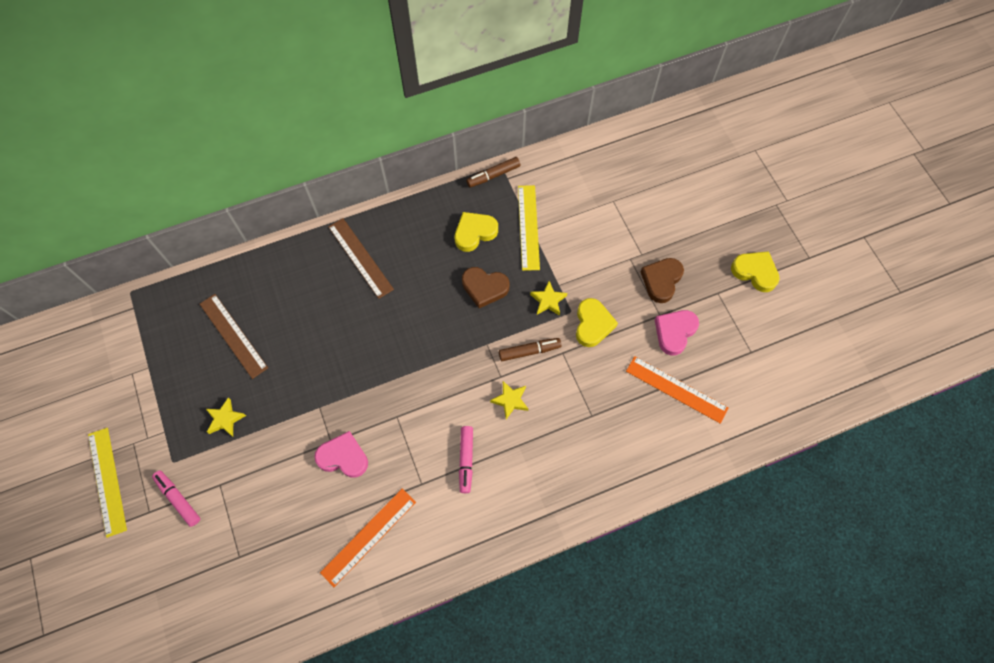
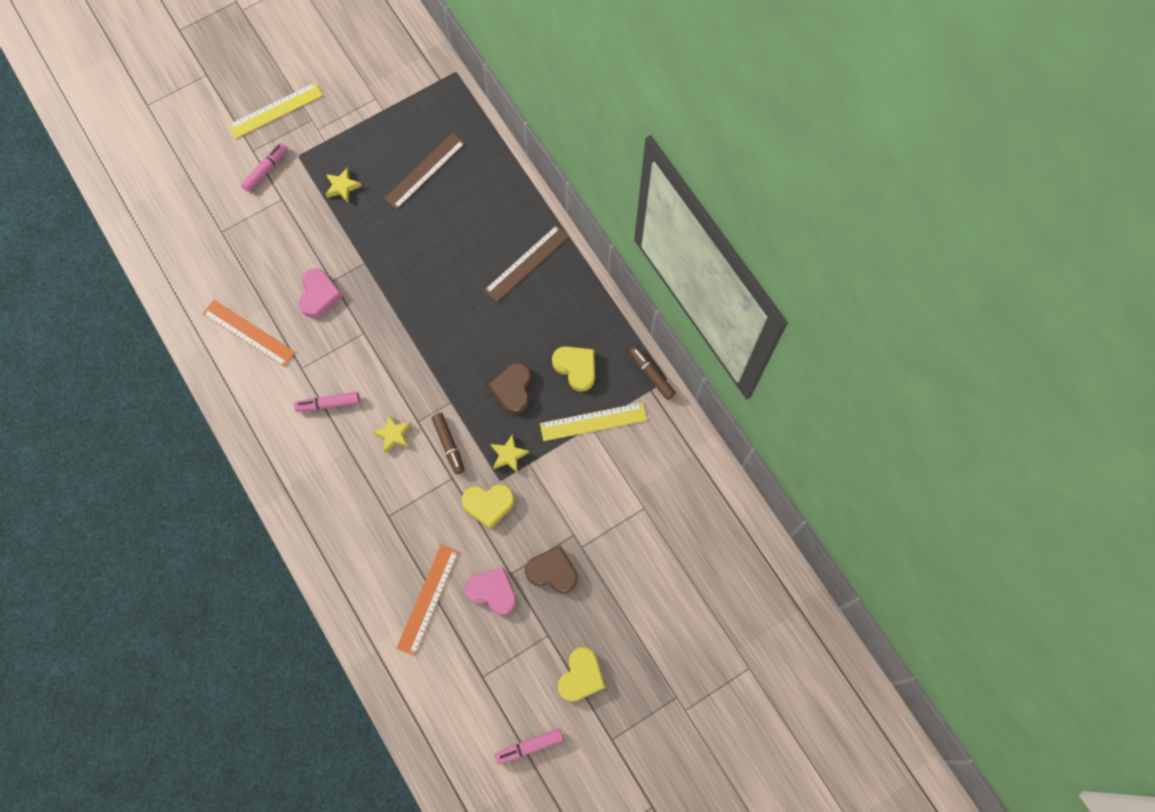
camera: 80 degrees right, 5 degrees up
none -> pink marker [495,728,564,764]

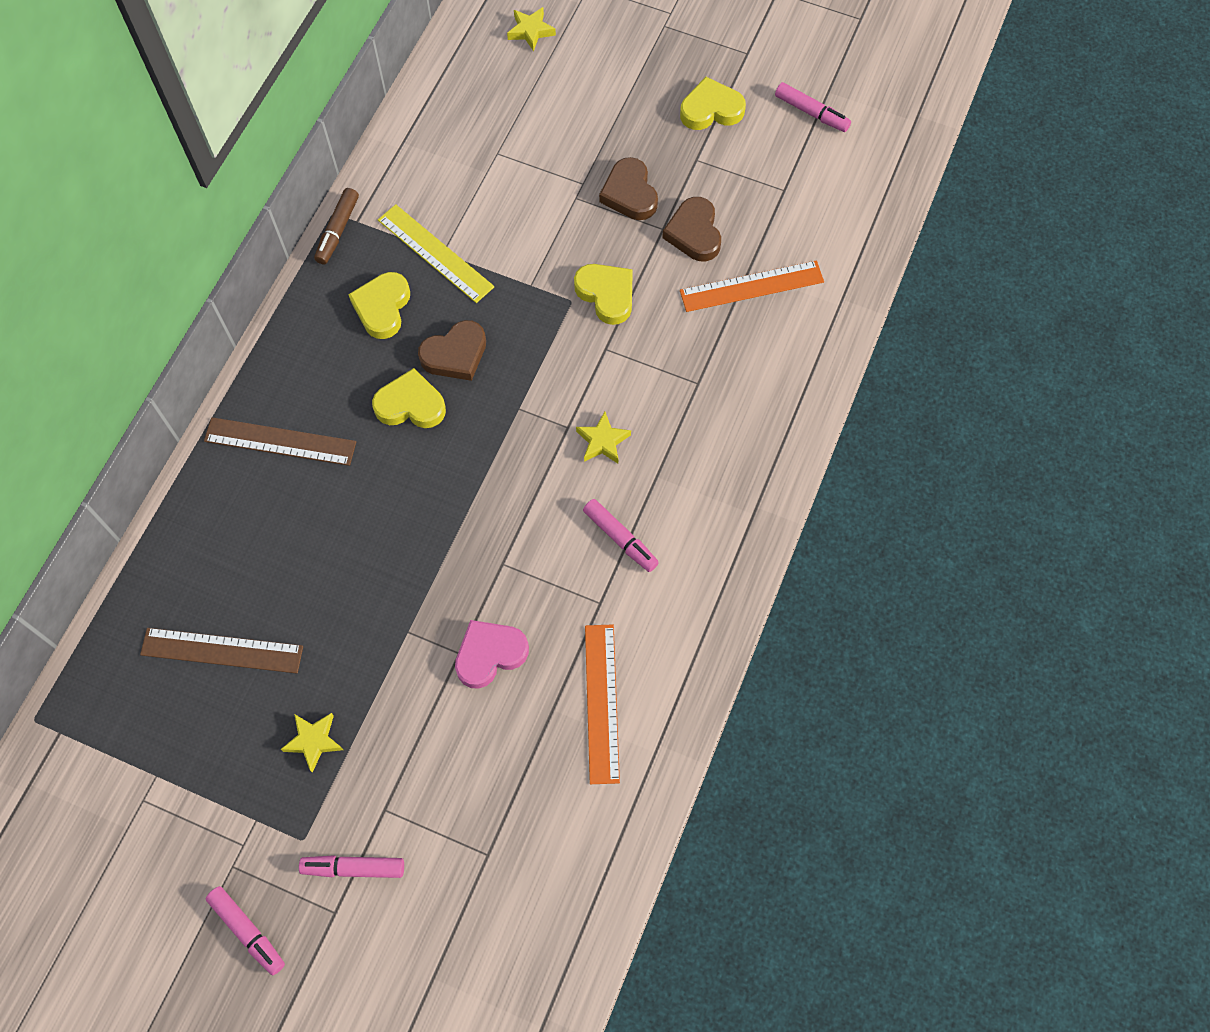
camera: 125 degrees left, 5 degrees down
yellow ruler [228,82,323,139] -> pink marker [205,886,285,976]
brown marker [432,413,465,474] -> none
pink heart [465,567,517,615] -> brown heart [662,197,721,262]
yellow star [491,434,529,473] -> yellow star moved to [507,7,556,52]
none -> yellow heart [372,368,446,428]

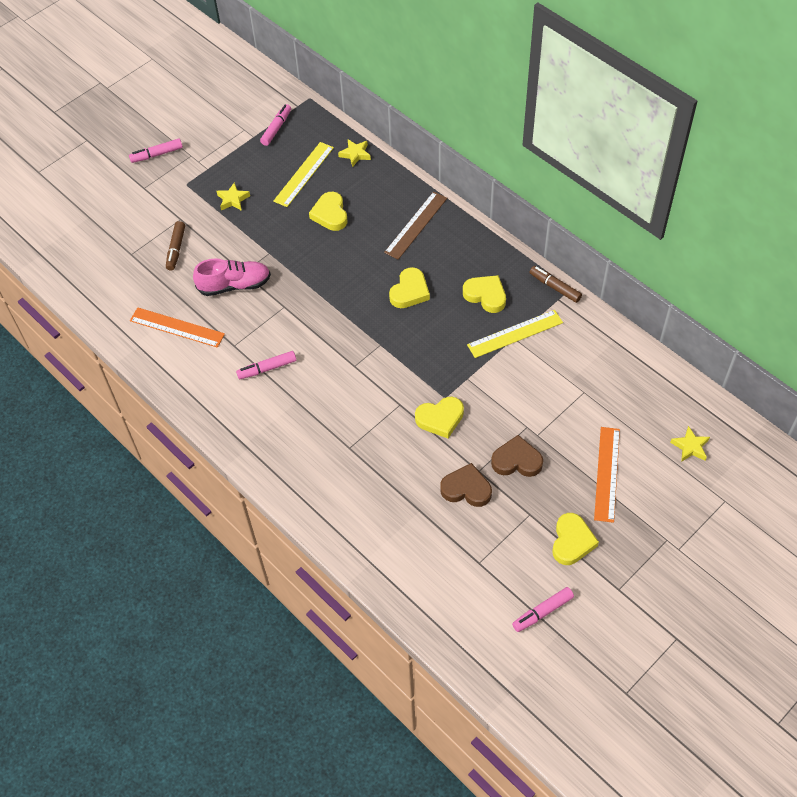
camera: 115 degrees right, 10 degrees down
brown ruler [140,628,303,674] -> yellow ruler [273,142,334,207]
pink marker [299,855,404,878] -> pink marker moved to [260,104,291,146]
brown heart [418,320,486,381] -> none
pink heart [455,620,529,689] -> pink shoe [193,258,271,296]
yellow star [576,412,631,463] -> yellow star moved to [338,139,371,167]
orange ruler [680,260,824,312] -> orange ruler moved to [594,427,620,523]
none -> brown marker [166,221,185,271]
none -> yellow heart [309,192,347,231]

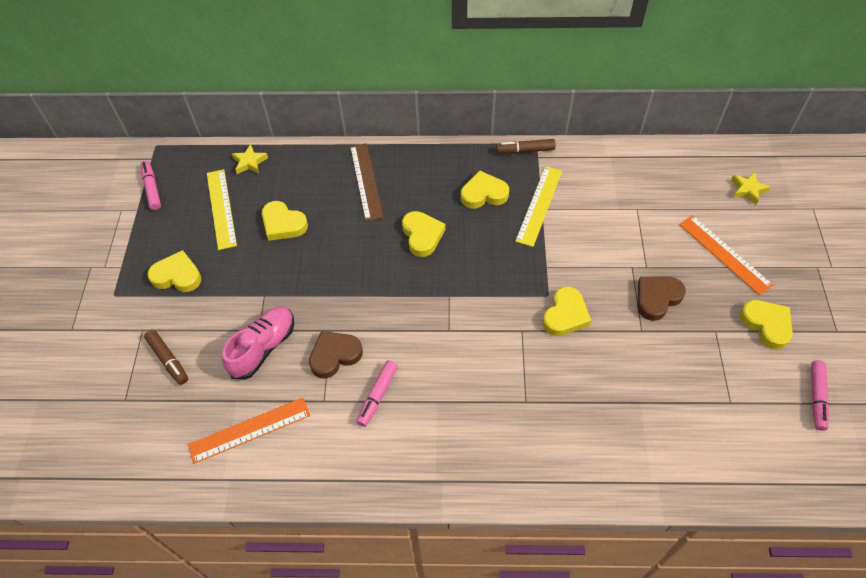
camera: 45 degrees left, 0 degrees up
pink marker [129,139,183,163] -> none
yellow star [217,182,250,211] -> yellow heart [147,250,201,292]
brown heart [440,463,492,507] -> brown heart moved to [309,331,363,378]

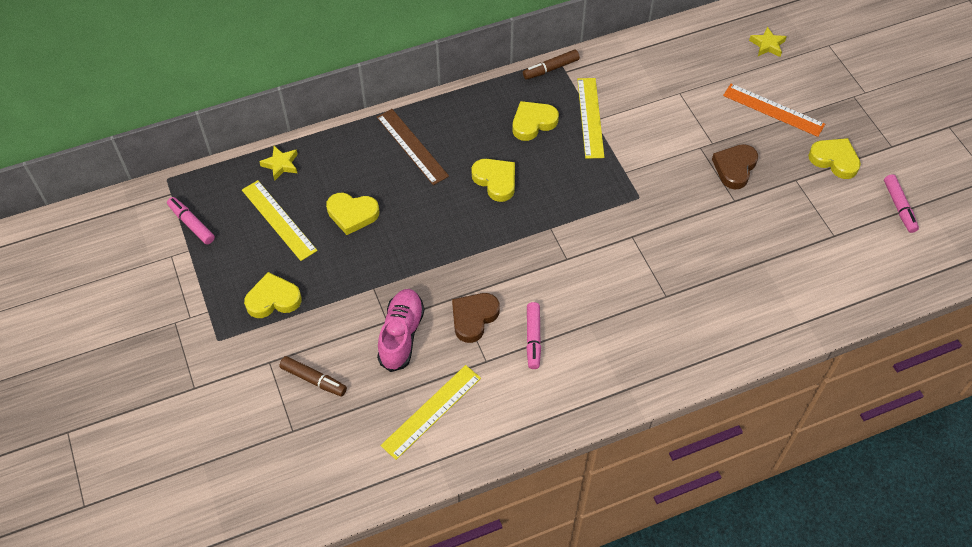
camera: 25 degrees left, 0 degrees up
orange ruler [188,398,310,464] -> yellow ruler [381,365,481,460]
yellow heart [542,286,591,336] -> none

